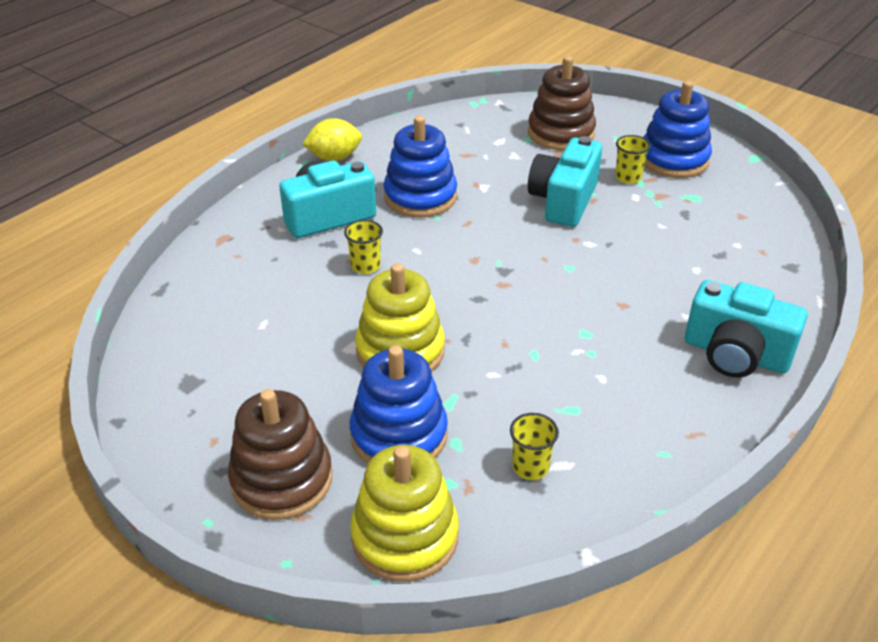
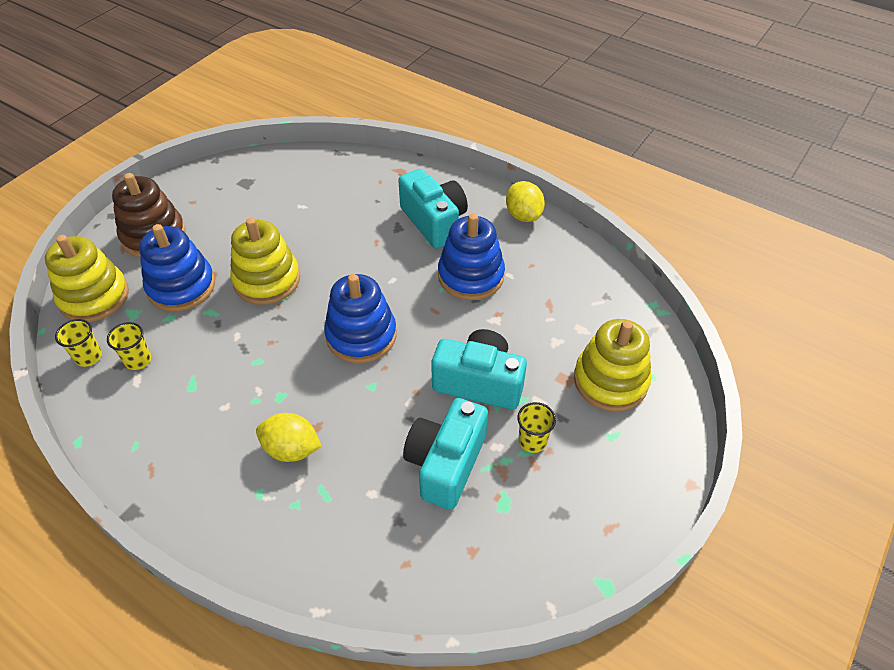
camera: 85 degrees right, 10 degrees up
yellow cup [344,220,383,274] -> yellow cup moved to [55,319,102,367]
brown stacking toy [528,56,596,150] -> yellow stacking toy [574,319,651,411]
blue stacking toy [643,81,712,178] -> blue stacking toy moved to [324,274,396,363]
turquoise camera [685,280,808,378] -> turquoise camera moved to [403,398,488,510]
none -> yellow lemon [256,413,322,462]

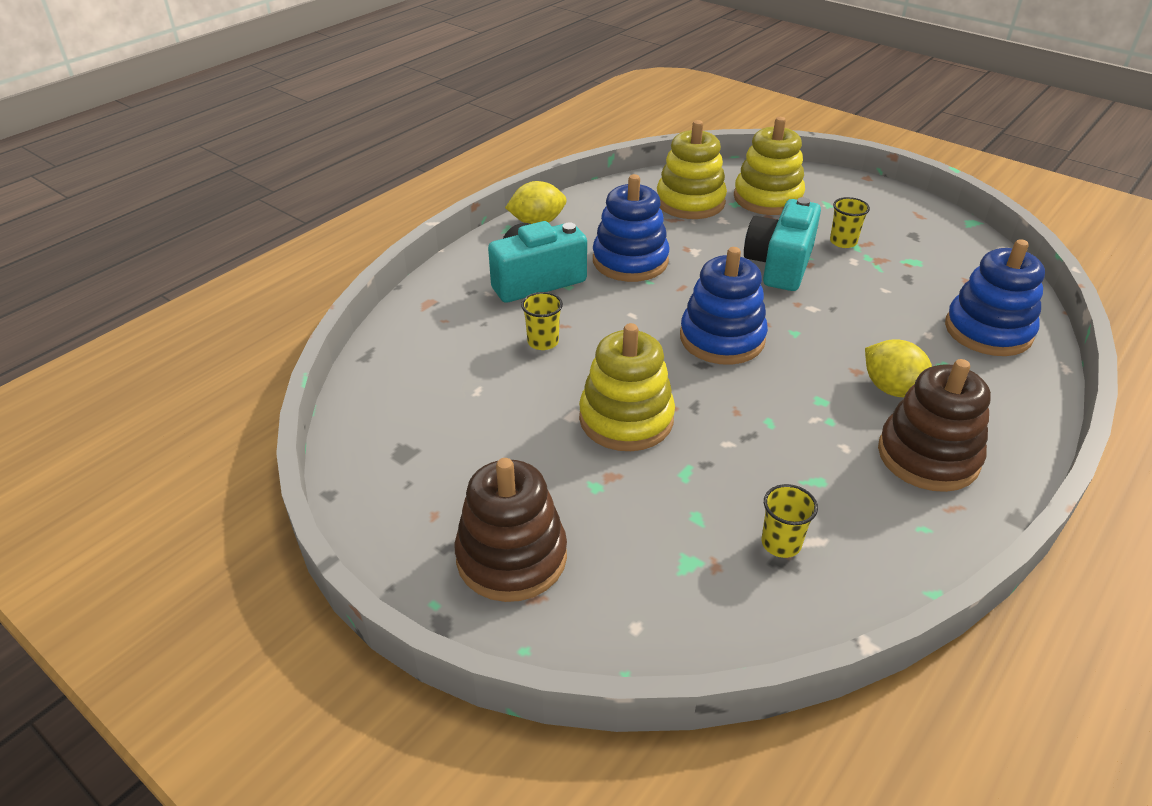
camera: 85 degrees left, 10 degrees down
yellow stacking toy [45,235,129,322] -> yellow stacking toy moved to [657,120,727,219]
yellow cup [55,319,102,367] -> yellow cup moved to [521,292,563,350]
blue stacking toy [139,224,215,312] -> blue stacking toy moved to [945,239,1045,356]
yellow lemon [256,413,322,462] -> yellow lemon turned 60 degrees counterclockwise [865,339,932,397]
turquoise camera [403,398,488,510] -> none
none -> brown stacking toy [878,359,991,492]

